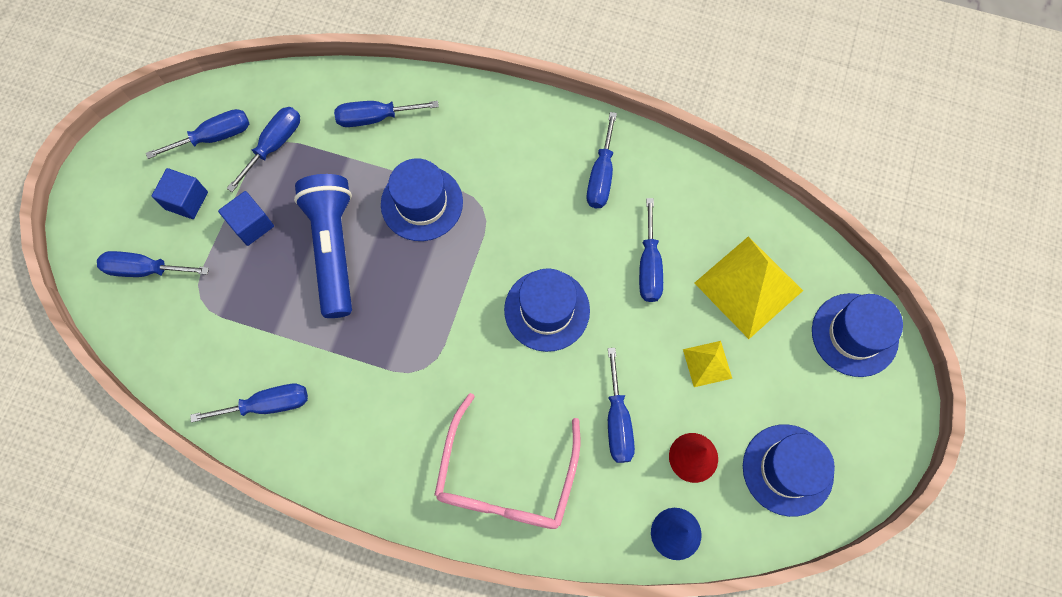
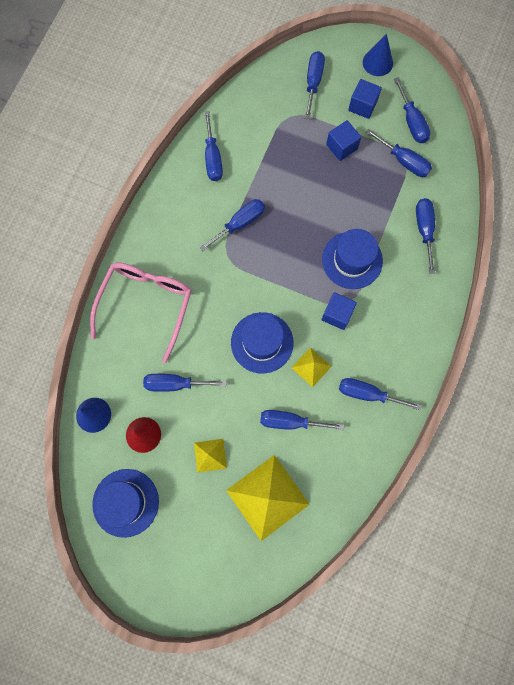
camera: 95 degrees right, 5 degrees up
blue flashlight [294,174,352,318] -> none
pink glasses [434,393,580,529] -> pink glasses turned 90 degrees clockwise [90,262,192,363]
blue hat [812,293,903,377] -> none
none -> blue screwdriver [199,199,265,251]
none -> yellow pyramid [292,347,332,387]
none -> blue cube [322,292,357,330]
none -> blue cone [363,33,393,76]

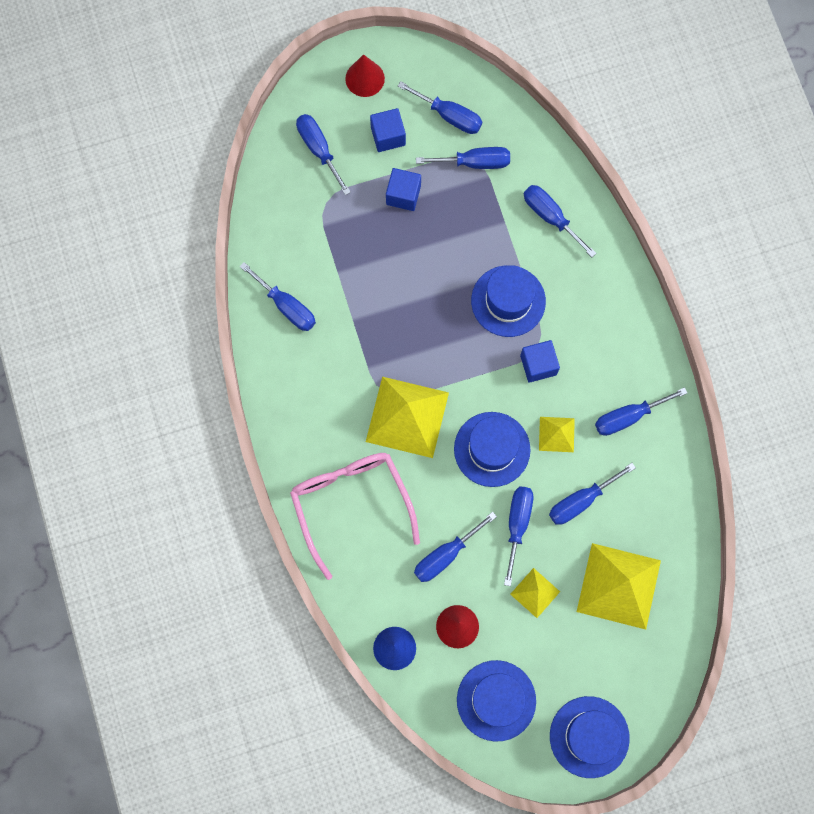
camera: 40 degrees left, 0 degrees up
blue screwdriver [199,199,265,251] -> blue screwdriver moved to [504,486,533,586]
blue cone [363,33,393,76] -> red cone [345,54,385,97]
none -> yellow pyramid [366,377,449,458]
none -> blue hat [550,696,630,778]

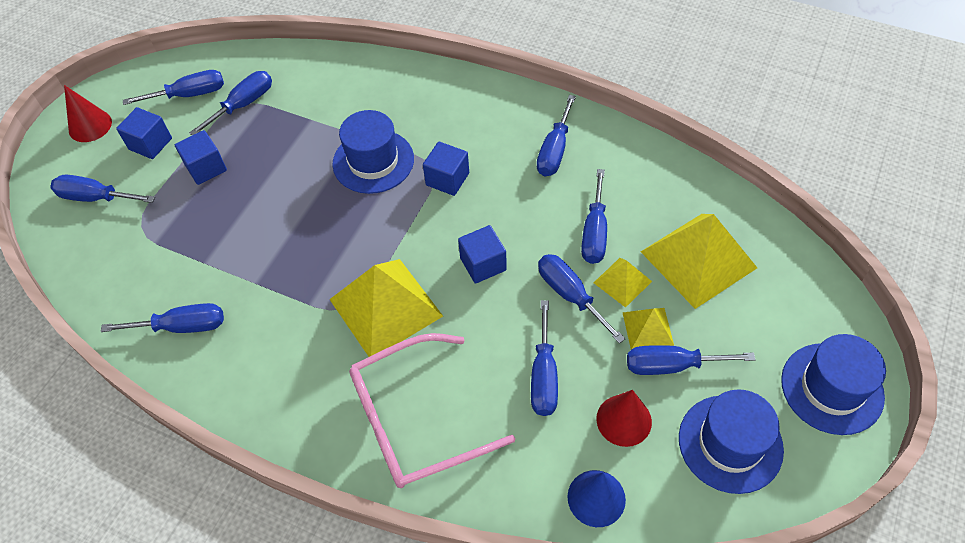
camera: 45 degrees left, 20 degrees down
pink glasses [290,453,420,580] -> pink glasses turned 45 degrees counterclockwise [349,333,515,488]
blue hat [454,412,530,487] -> blue cube [458,225,507,284]
blue screwdriver [524,185,596,257] -> blue screwdriver moved to [627,345,756,375]
yellow pyramid [539,417,575,452] -> yellow pyramid moved to [594,258,652,308]

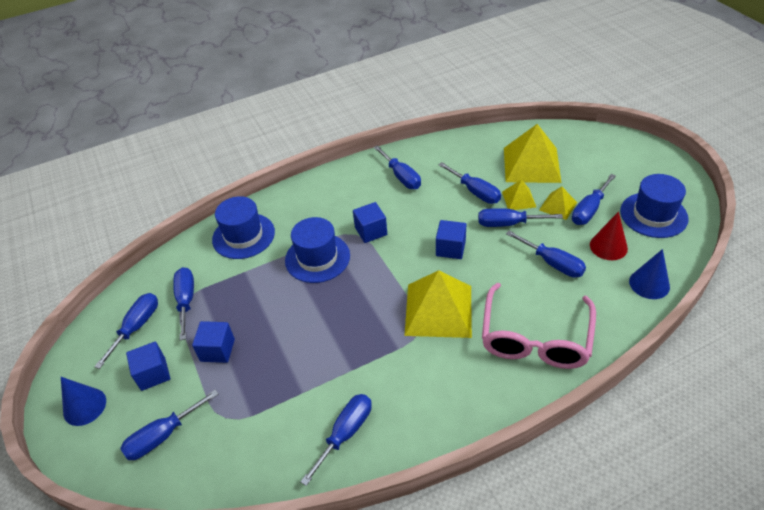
camera: 50 degrees left, 10 degrees down
red cone [64,85,112,142] -> blue cone [61,377,106,426]
blue hat [781,334,886,435] -> blue hat moved to [212,196,275,259]

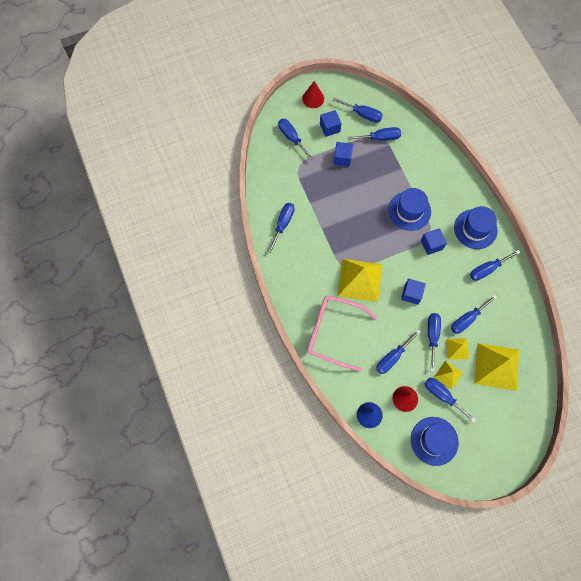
camera: 90 degrees right, 25 degrees up
blue cone [61,377,106,426] -> red cone [302,81,324,108]
blue hat [212,196,275,259] -> blue hat moved to [454,206,497,249]
blue screwdriver [300,394,372,486] -> blue screwdriver turned 105 degrees counterclockwise [268,203,295,253]

